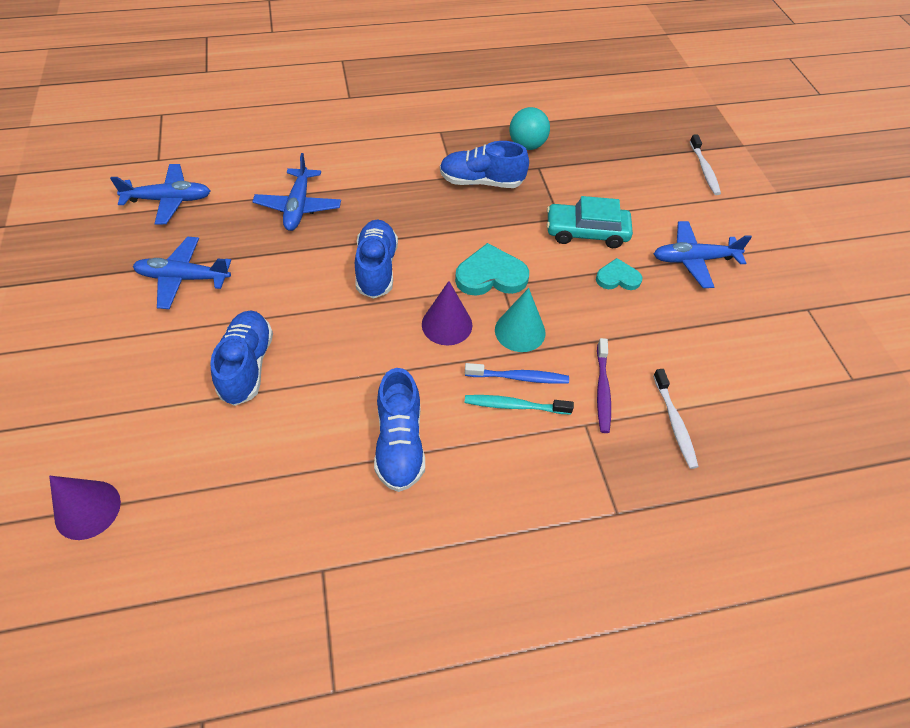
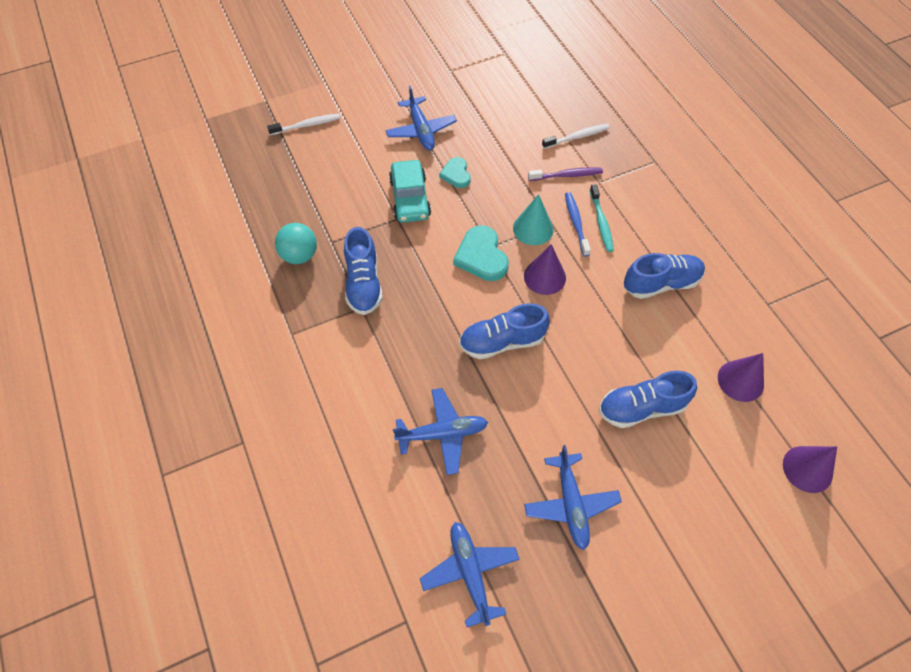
camera: 100 degrees left, 5 degrees up
none -> purple cone [718,353,764,402]

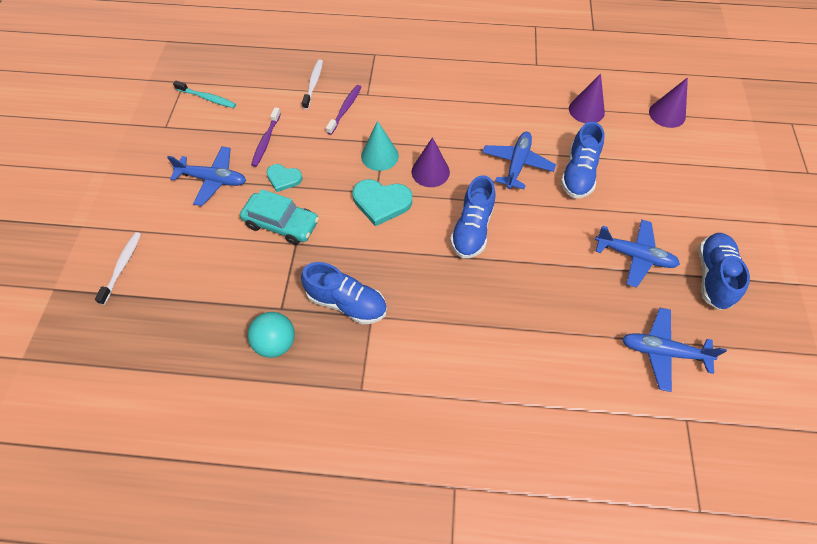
camera: 60 degrees left, 0 degrees up
blue plane [393,388,488,475] -> blue plane moved to [482,132,556,189]
blue toothbrush [565,192,591,257] -> none
turquoise toothbrush [590,184,614,252] -> turquoise toothbrush moved to [173,81,236,108]
blue shoe [624,253,705,299] -> blue shoe moved to [698,233,750,310]
none -> purple toothbrush [251,107,281,167]

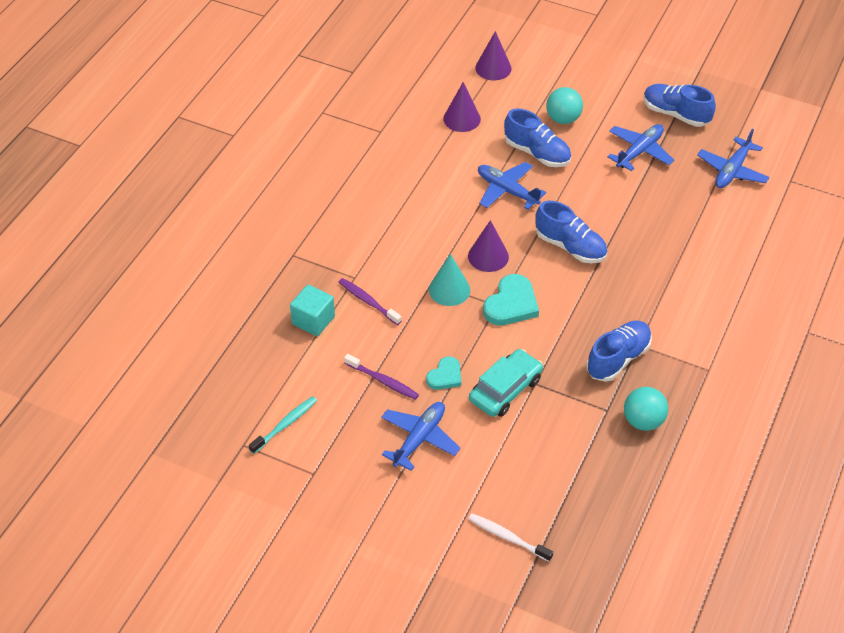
camera: 70 degrees left, 10 degrees down
white toothbrush [302,60,323,110] -> turquoise cube [290,284,335,336]
none -> turquoise ball [546,87,583,124]

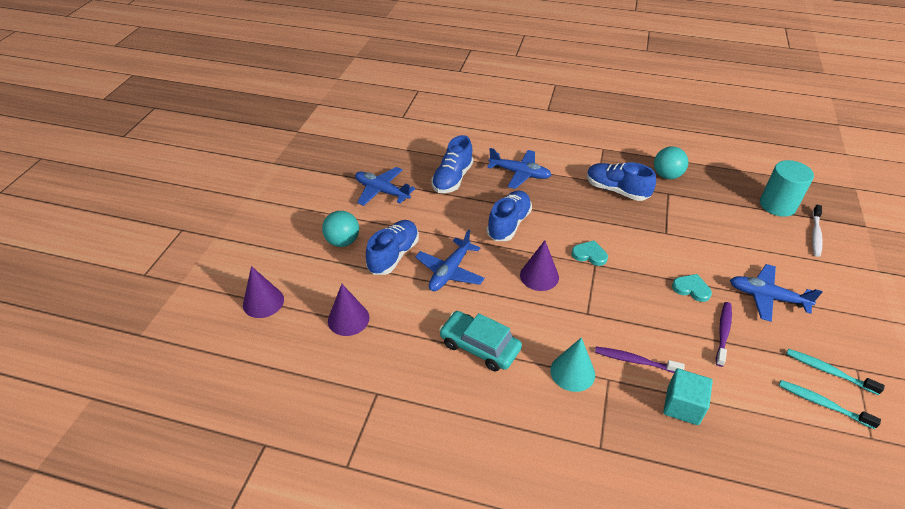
camera: 100 degrees left, 5 degrees down
purple toothbrush [339,278,402,325] -> purple toothbrush turned 75 degrees clockwise [595,347,685,373]
turquoise cone [429,254,470,306] -> turquoise cone moved to [550,337,595,392]
turquoise car [469,349,543,417] -> turquoise car moved to [439,311,522,371]
turquoise heart [483,274,539,325] -> turquoise heart [572,240,608,266], size x0.62
blue shoe [643,84,716,127] -> blue shoe moved to [431,135,473,193]
blue plane [697,129,770,188] -> blue plane moved to [487,148,551,189]
none -> turquoise cylinder [760,160,814,217]
none -> turquoise toothbrush [786,349,885,395]

